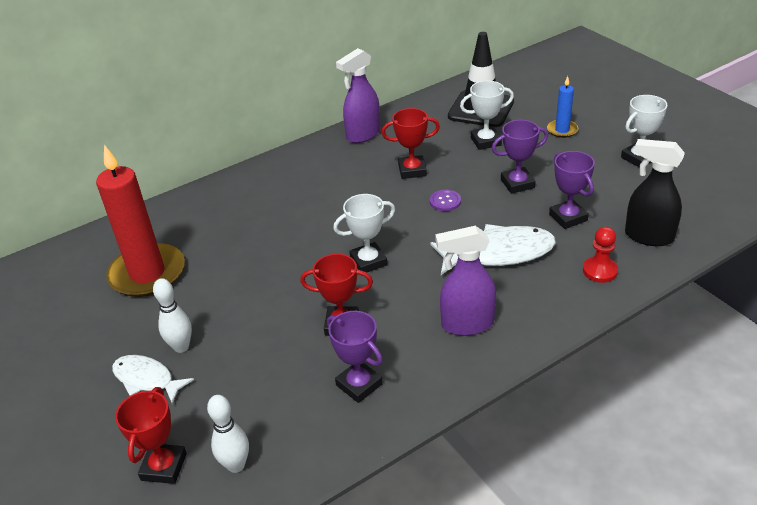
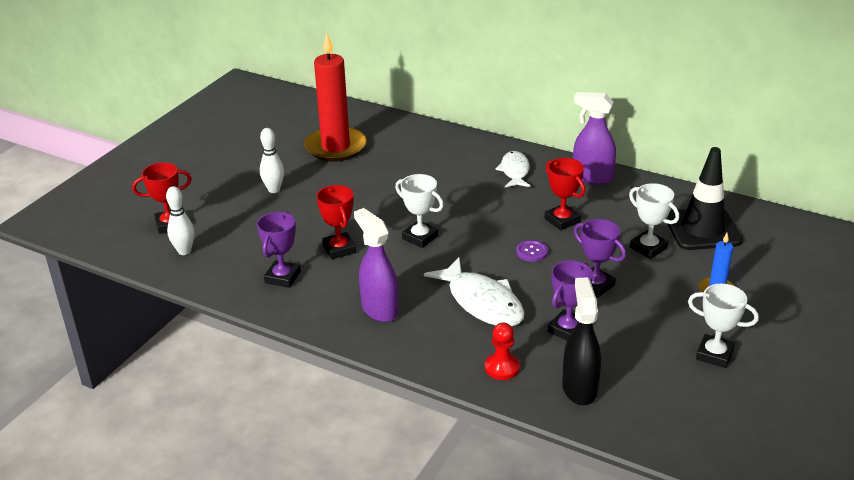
camera: 60 degrees right, 5 degrees down
white fish [112,355,194,404] -> white fish moved to [495,151,530,187]

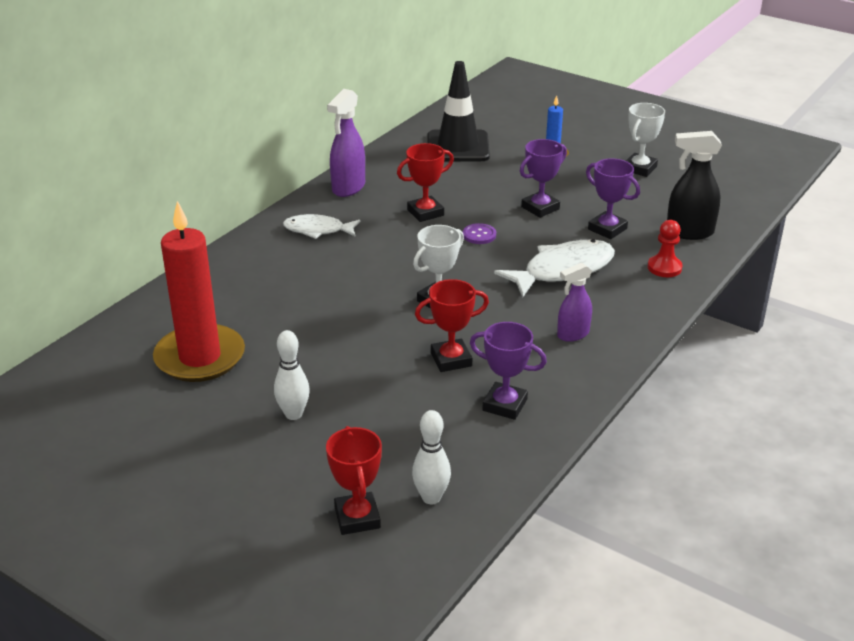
camera: 85 degrees left, 0 degrees up
purple spray bottle [354,208,398,322] -> purple spray bottle [557,262,592,342], size x0.66
white trophy [629,183,679,259] -> none

